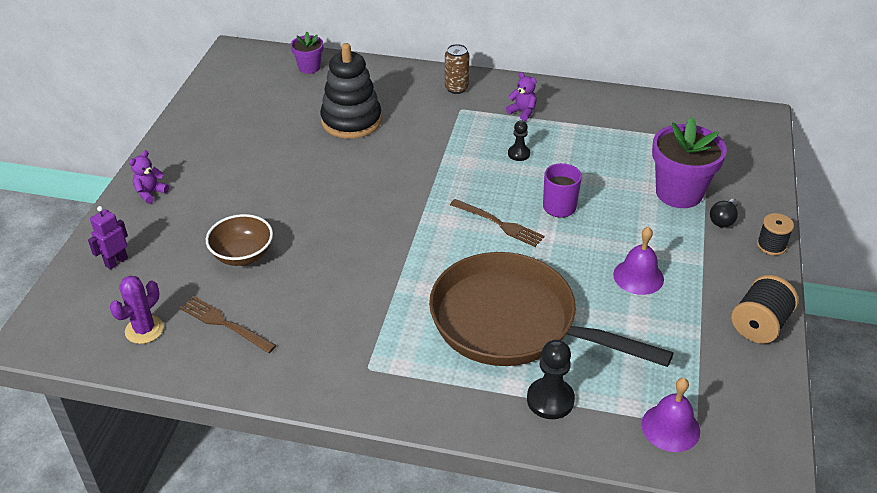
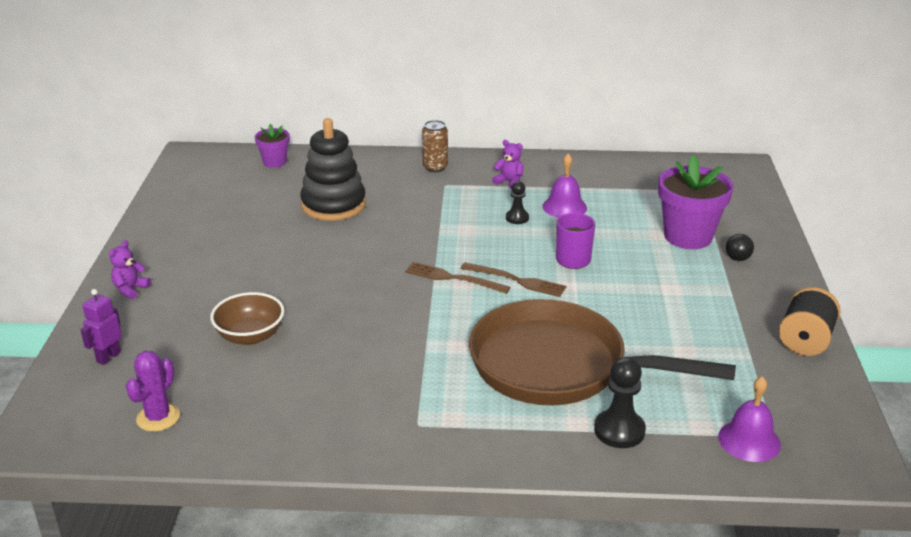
camera: 10 degrees left, 10 degrees down
brown fork [180,296,277,353] -> brown fork moved to [405,262,511,294]
purple bell [613,227,664,295] -> purple bell moved to [542,153,587,218]
black spool [757,213,794,255] -> none

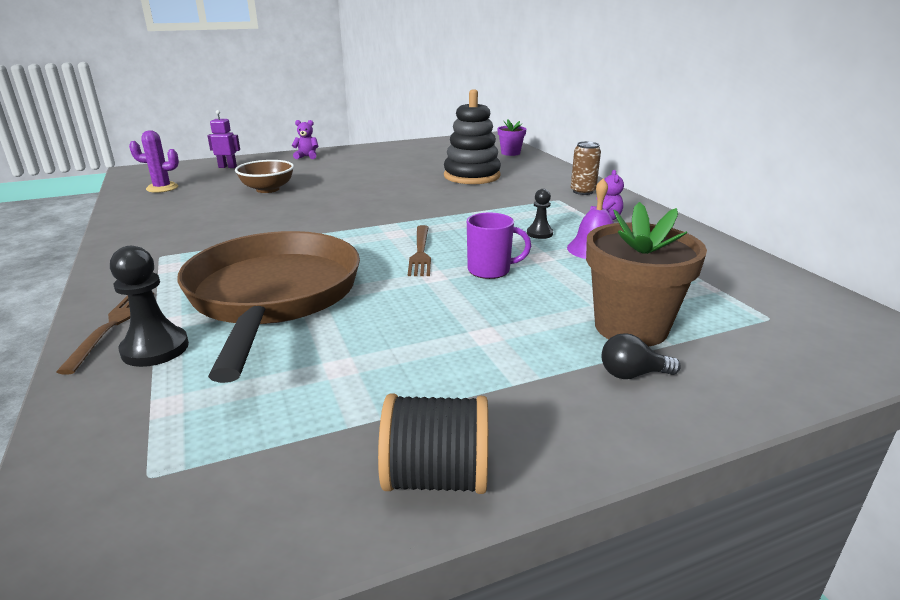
camera: 65 degrees right, 5 degrees down
brown fork [405,262,511,294] -> brown fork moved to [56,293,154,374]
purple flower pot [658,155,733,249] -> brown flower pot [586,202,707,346]
purple bell [718,376,781,462] -> none

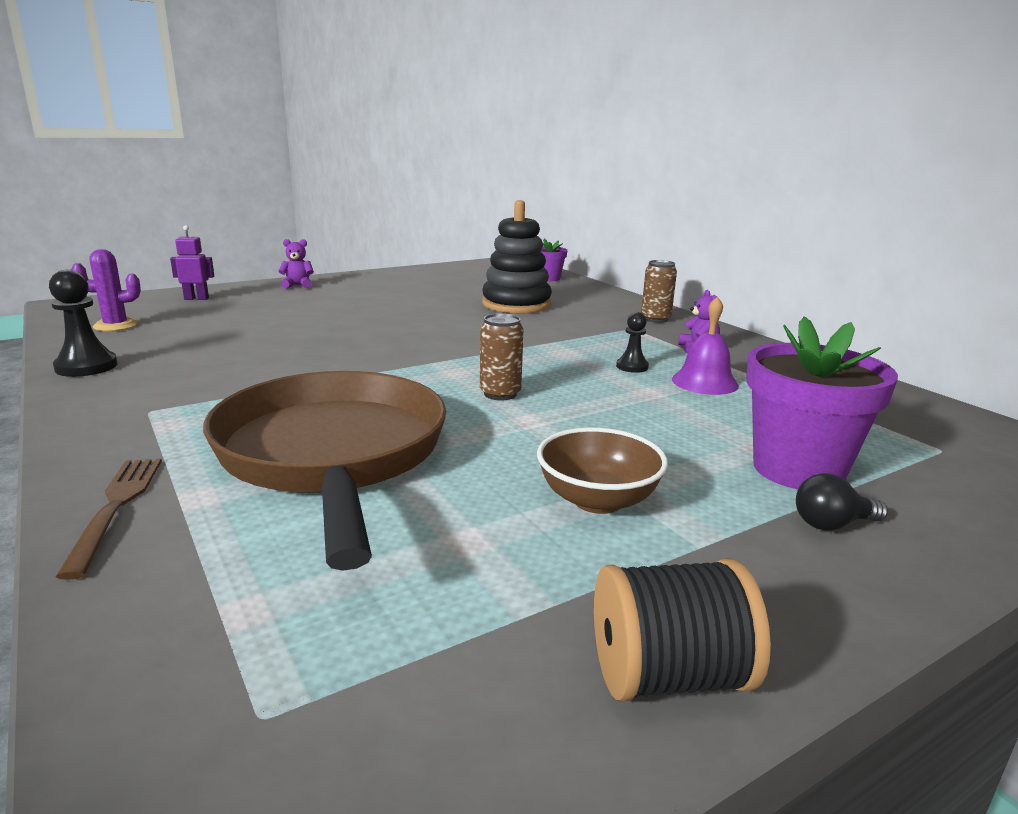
camera: 10 degrees left, 5 degrees down
black pawn [110,246,189,367] -> black pawn moved to [49,270,117,377]
brown bowl [235,160,294,193] -> brown bowl moved to [537,427,668,514]
brown fork [408,225,431,276] -> brown can [480,313,523,400]
purple mug [467,212,531,279] -> none
brown flower pot [586,202,707,346] -> purple flower pot [746,316,898,489]

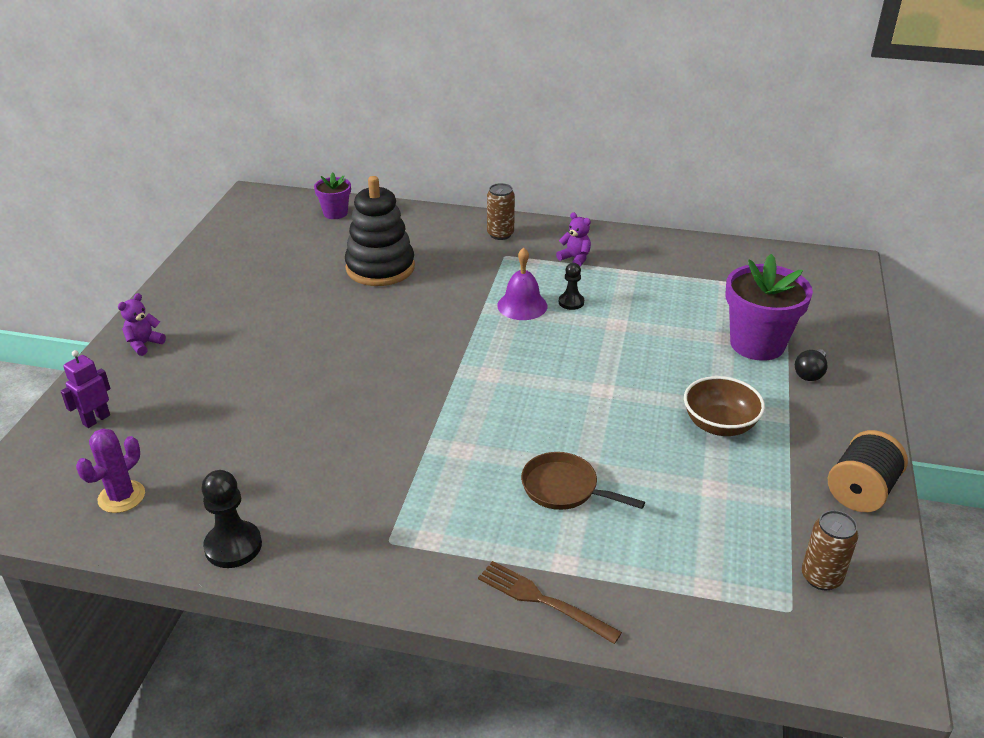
camera: 45 degrees left, 15 degrees up
brown pan [203,371,446,571] -> brown pan [521,452,645,510], size x0.43
brown can [480,313,523,400] -> brown can moved to [802,510,858,590]
purple bell [672,296,739,395] -> purple bell moved to [497,248,547,320]

